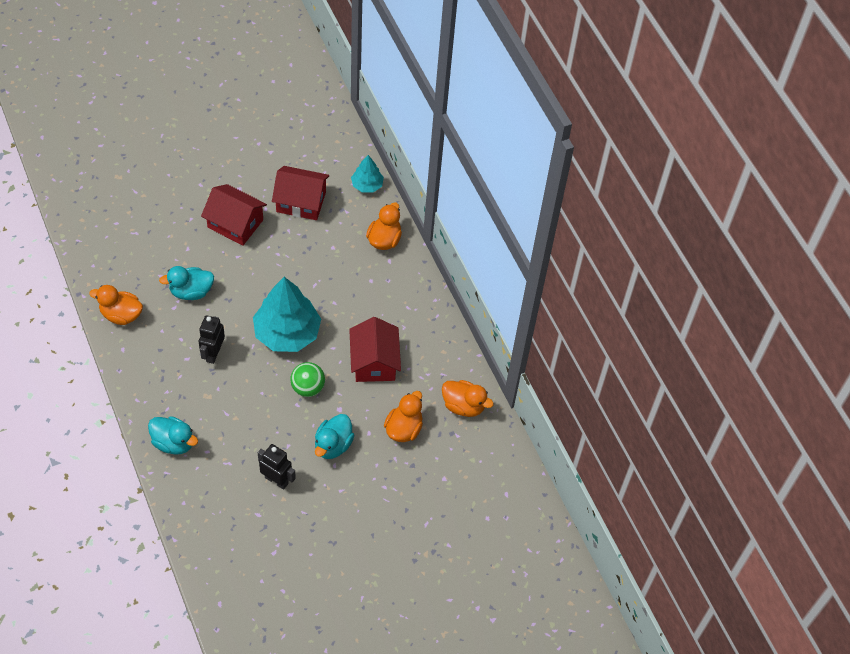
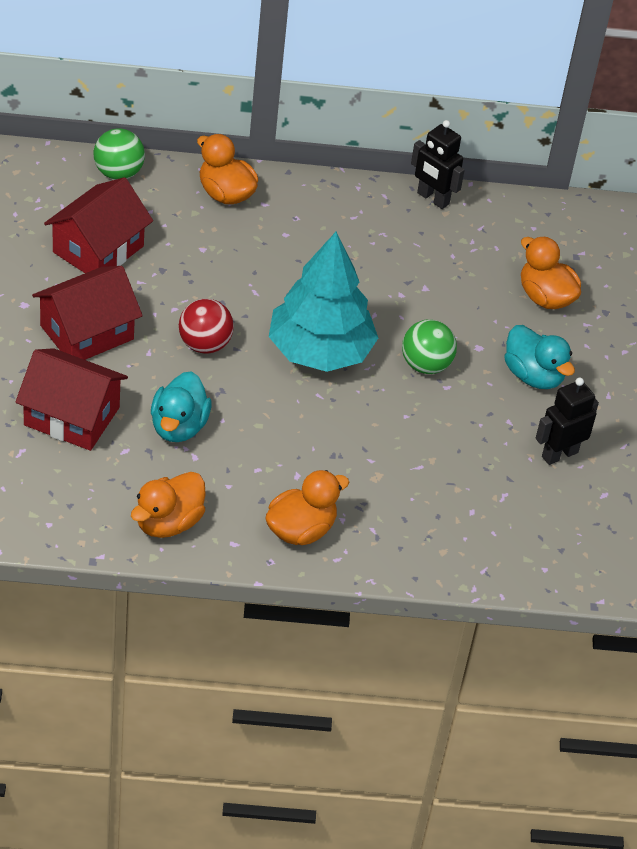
camera: 65 degrees left, 10 degrees down
turquoise duck [148,416,198,455] -> none
black robot [198,315,225,364] -> black robot moved to [411,120,465,209]
red house [349,317,401,382] -> red house moved to [15,348,128,451]
turquoise tree [351,155,384,193] -> green ball [94,128,145,180]
orange duck [442,380,494,417] -> orange duck moved to [265,470,349,545]
none -> red ball [179,299,234,353]

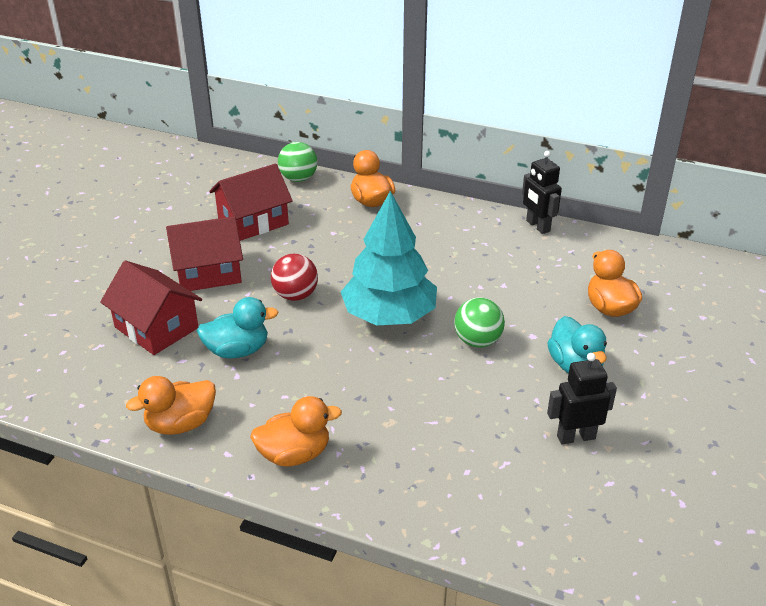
camera: 25 degrees right, 10 degrees down
turquoise duck [151,371,212,442] -> turquoise duck turned 135 degrees counterclockwise [197,297,278,359]

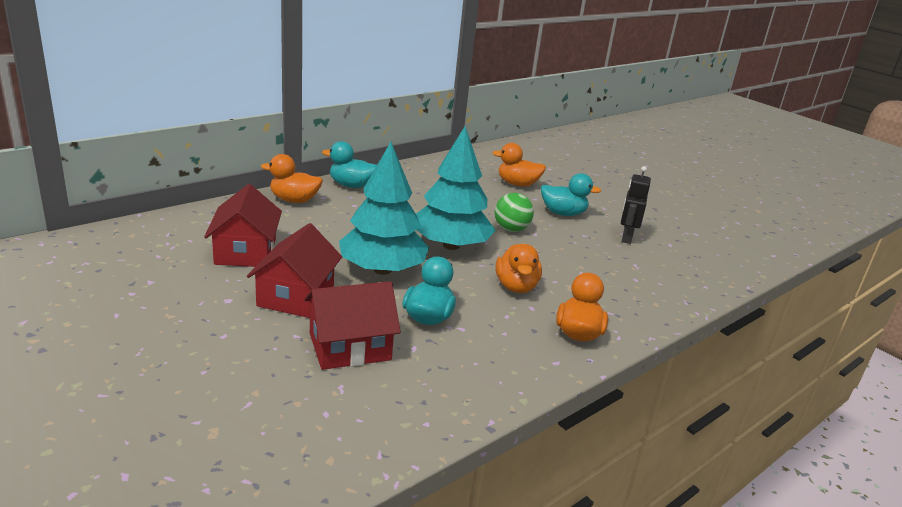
camera: 65 degrees left, 10 degrees down
orange duck [126,376,216,435] -> orange duck moved to [496,244,542,293]
red ball [271,254,318,301] -> turquoise tree [339,142,429,275]
green ball [278,142,317,182] -> none
black robot [522,151,562,234] -> none
none -> turquoise duck [322,141,377,188]

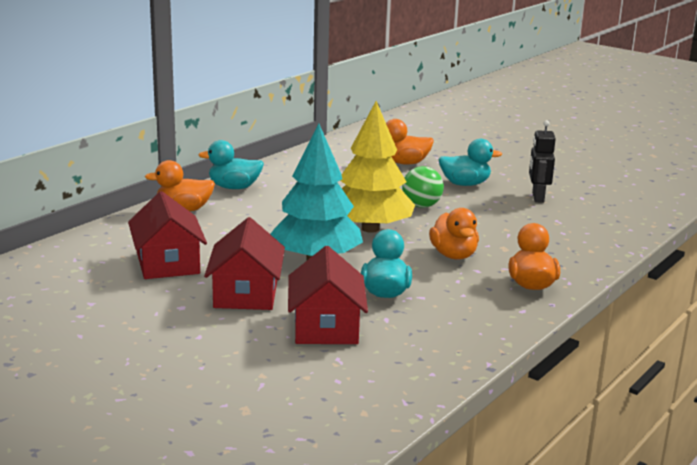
camera: 10 degrees left, 5 degrees down
red house [304,281,401,370] -> red house turned 60 degrees counterclockwise [288,246,368,344]
turquoise tree [416,126,496,250] -> yellow tree [340,101,415,233]

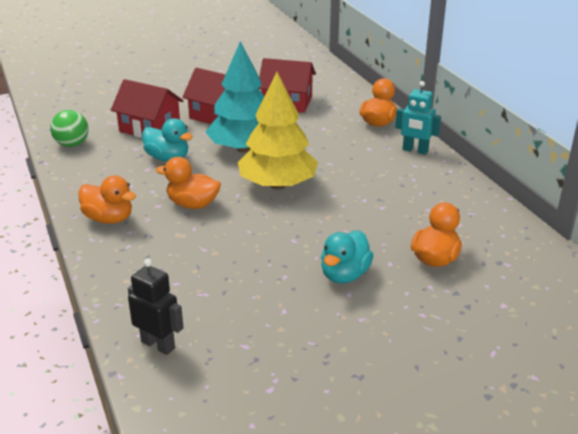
camera: 120 degrees right, 10 degrees up
turquoise duck [198,140,264,189] -> turquoise robot [395,81,441,155]
green ball [402,166,444,208] -> green ball moved to [50,110,88,147]
black robot [529,120,556,203] -> black robot moved to [128,259,184,355]

